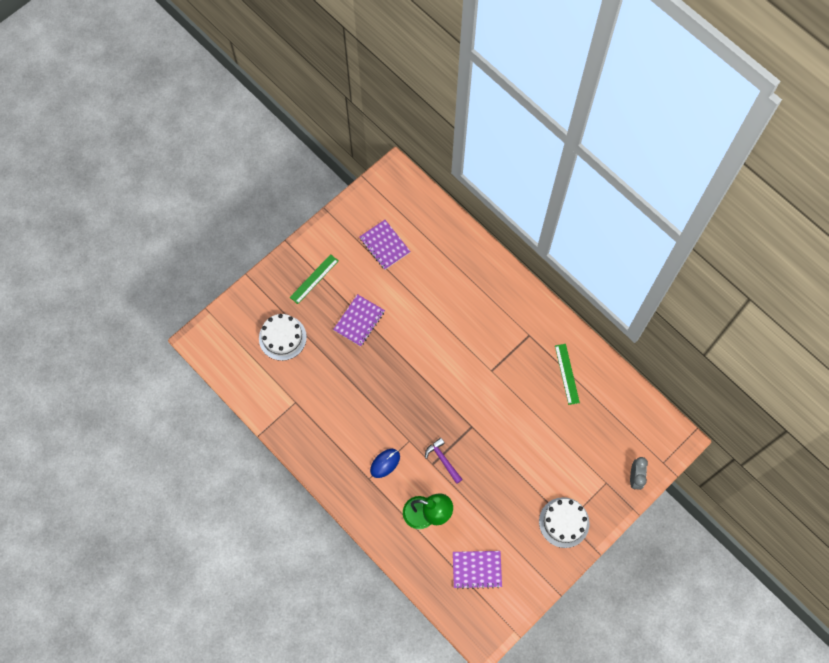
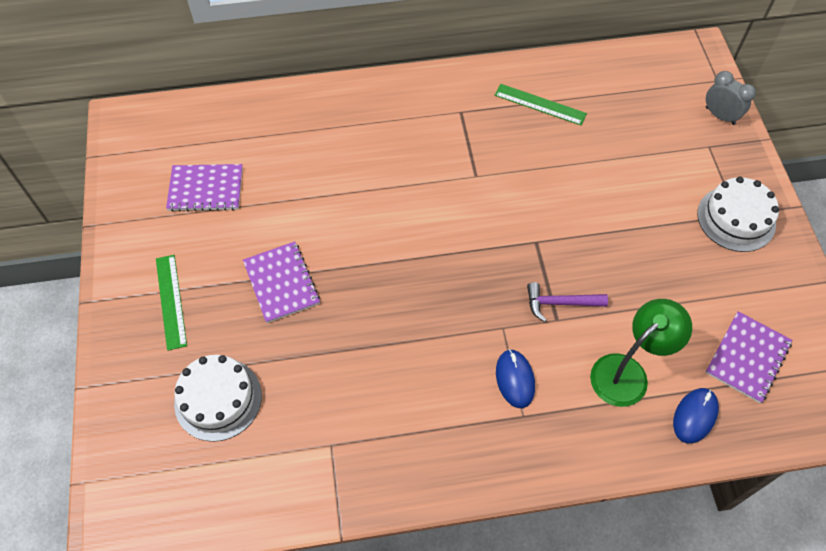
camera: 55 degrees left, 10 degrees down
none -> blue mouse [673,388,719,444]

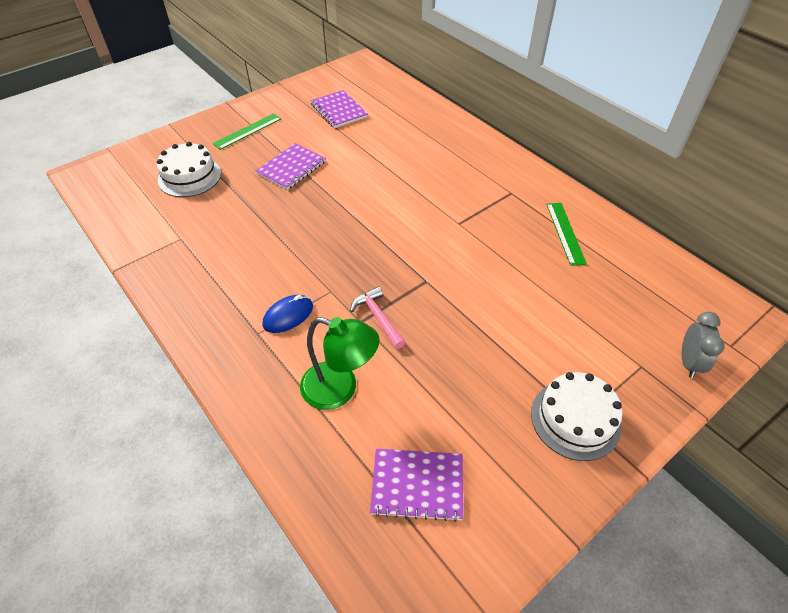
camera: 60 degrees right, 10 degrees down
purple hammer [527,282,608,322] -> pink hammer [350,286,405,349]
blue mouse [673,388,719,444] -> none

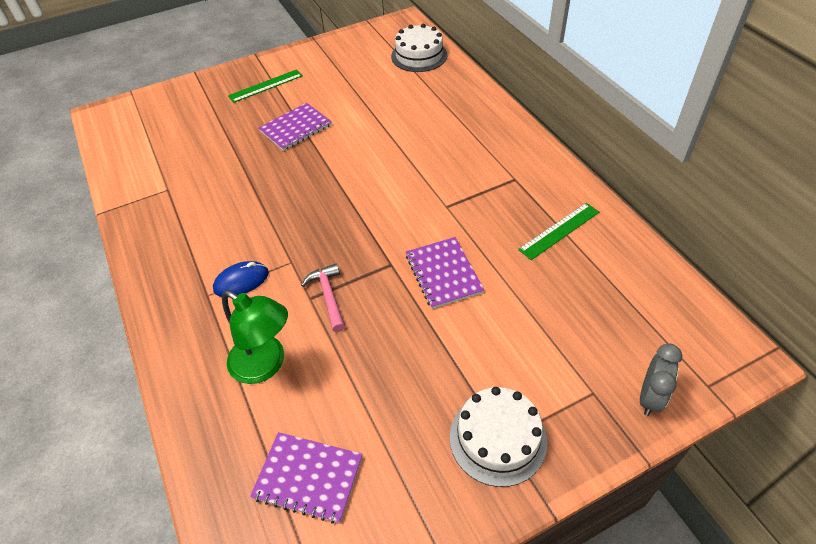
camera: 15 degrees right, 0 degrees up
white cake [157,142,221,197] -> white cake moved to [391,24,447,72]
purple notebook [310,90,368,128] -> purple notebook moved to [406,237,484,309]
green ruler [546,203,587,266] -> green ruler turned 45 degrees clockwise [518,203,599,260]

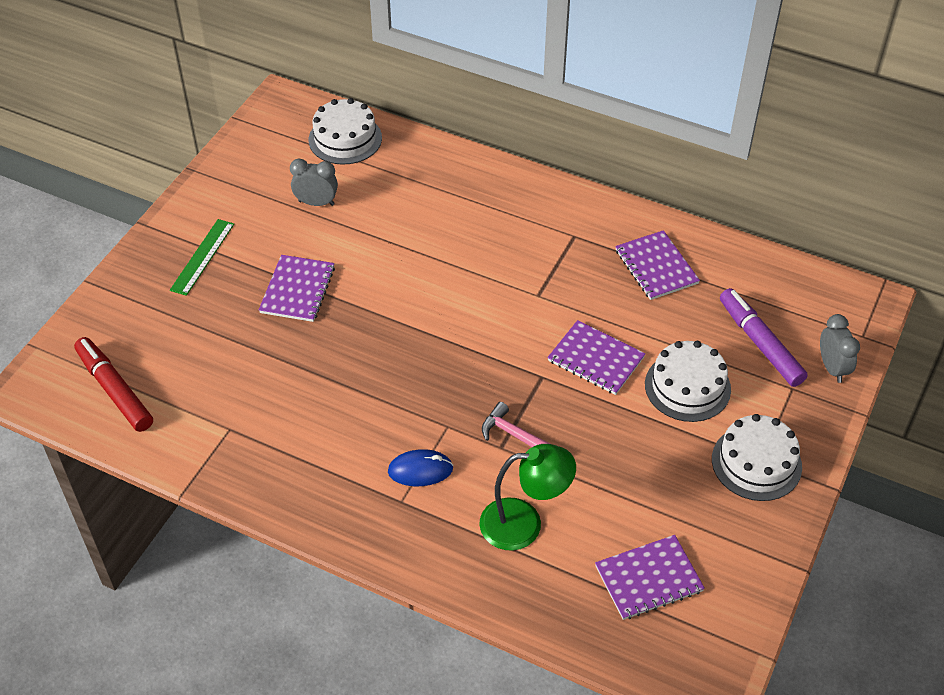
camera: 40 degrees left, 0 degrees up
blue mouse [213,261,269,297] -> blue mouse turned 60 degrees clockwise [388,449,453,486]
green ruler [518,203,599,260] -> purple notebook [615,230,700,300]
none -> red marker [74,337,153,432]
none -> grey clock [290,159,338,206]
none -> white cake [645,341,731,422]
none -> purple marker [720,288,808,387]

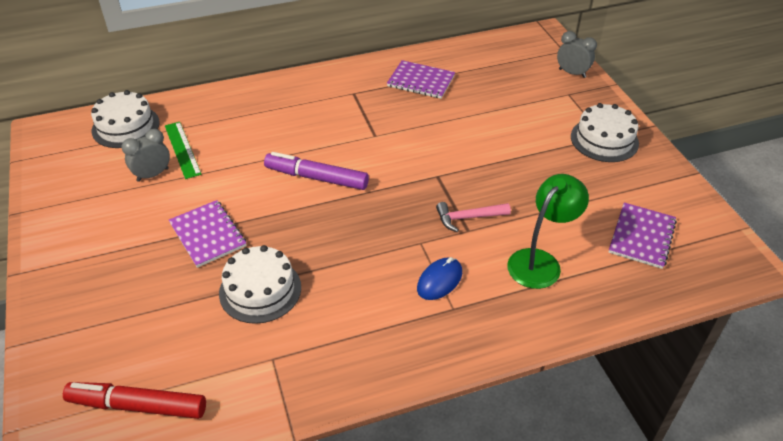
camera: 45 degrees left, 5 degrees down
green ruler [170,219,234,296] -> green ruler moved to [165,122,202,179]
purple notebook [547,320,645,395] -> none
white cake [645,341,731,422] -> white cake moved to [219,245,301,324]
purple marker [720,288,808,387] -> purple marker moved to [264,152,369,190]

